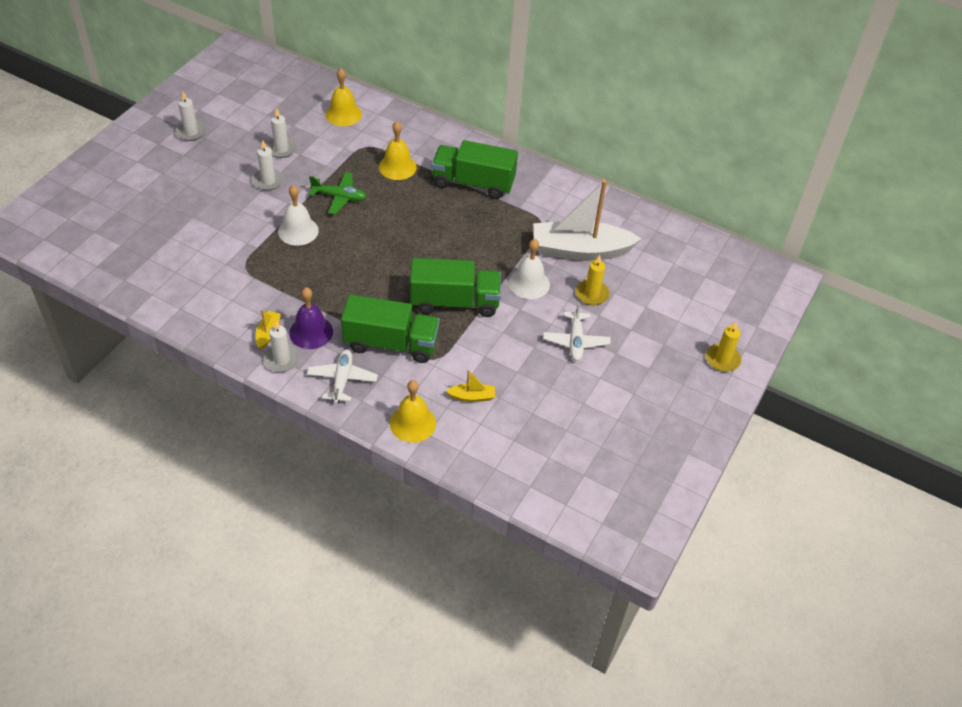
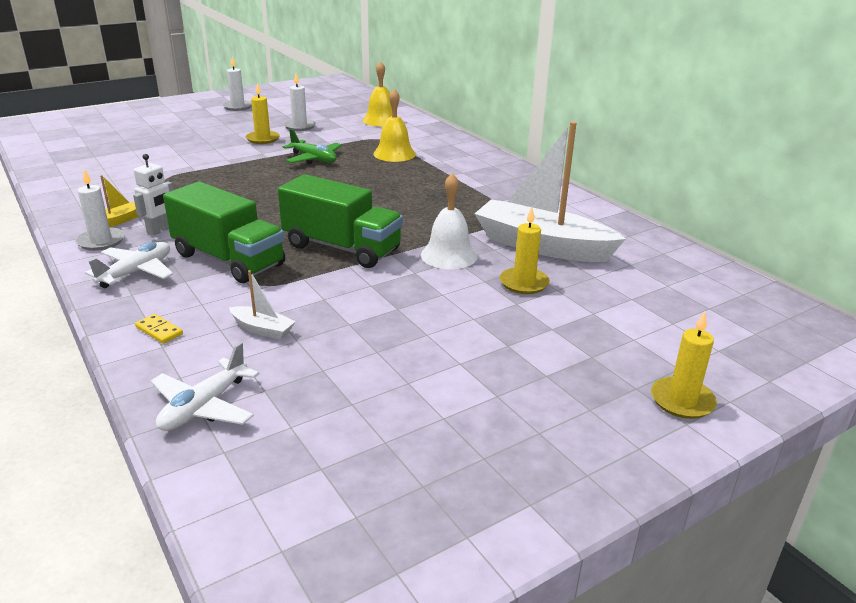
camera: 30 degrees right, 20 degrees down
white candle [252,141,284,191] -> yellow candle [246,83,280,144]
white bell [278,185,319,246] -> none
purple bell [289,287,333,349] -> white robot [133,154,173,236]
yellow bell [390,380,436,443] -> yellow domino [135,314,183,344]
green truck [432,140,518,199] -> none
yellow boat [446,370,495,402] -> white boat [229,270,296,340]
white plane [543,302,611,361] -> white plane moved to [151,342,259,431]

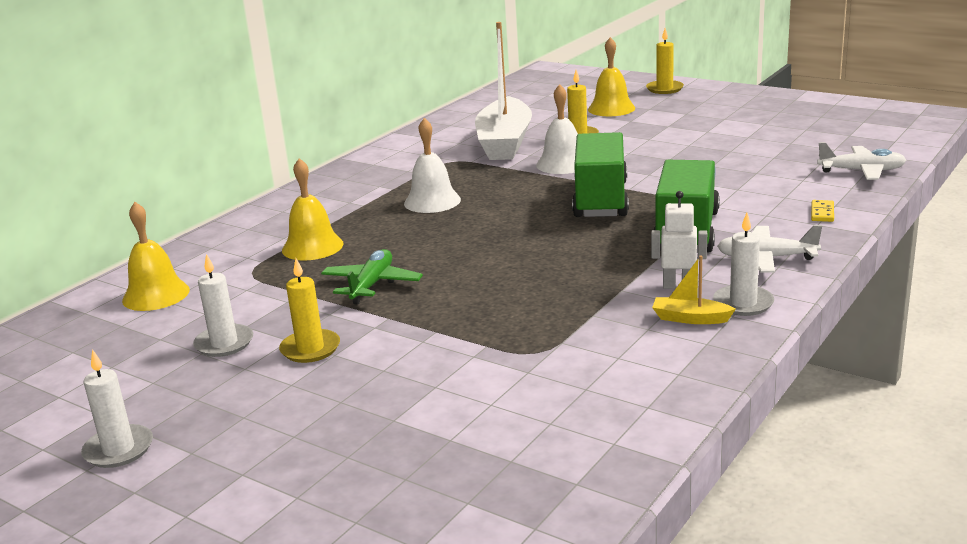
camera: 110 degrees left, 5 degrees down
white boat [229,270,296,340] -> none
none -> white bell [404,118,461,213]
none -> yellow bell [588,37,635,116]

